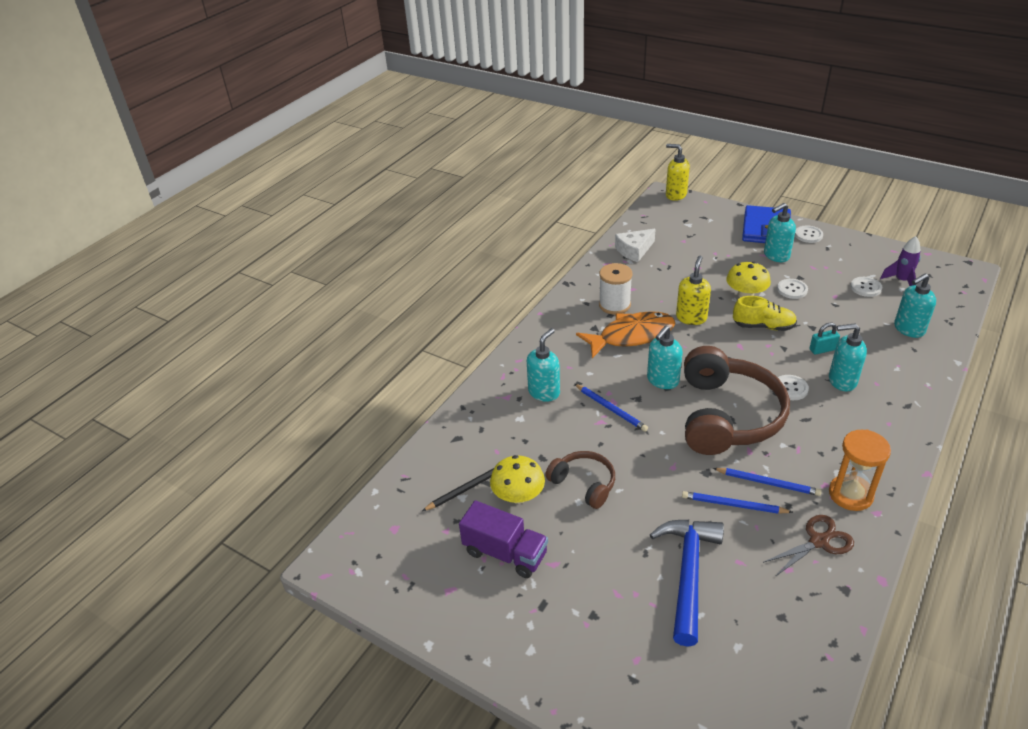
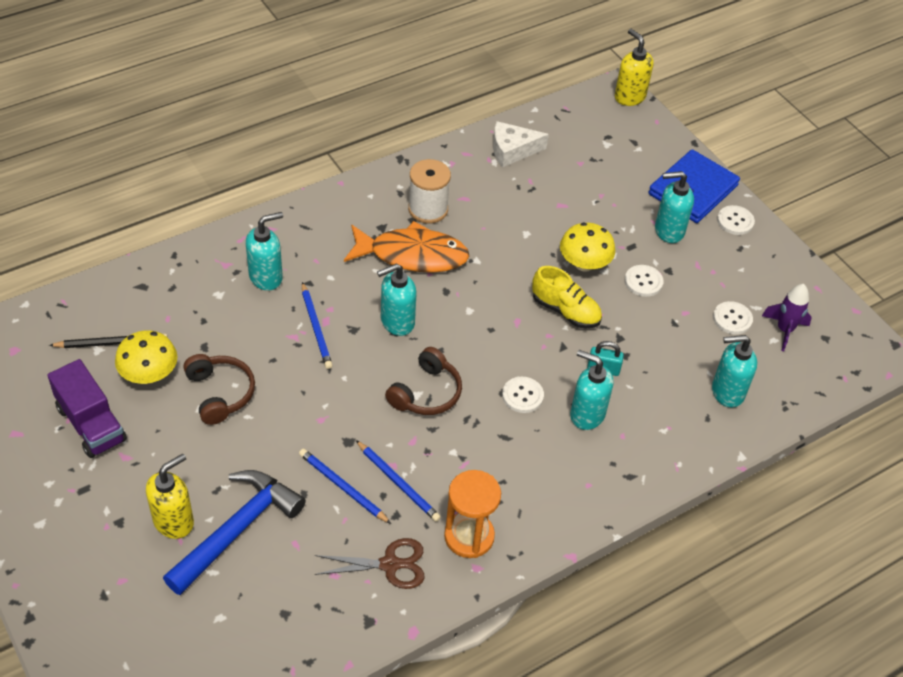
camera: 20 degrees right, 10 degrees up
yellow soap dispenser [676,255,711,325] -> yellow soap dispenser moved to [146,454,194,539]
brown headphones [684,346,790,455] -> brown headphones [385,347,462,415], size x0.51

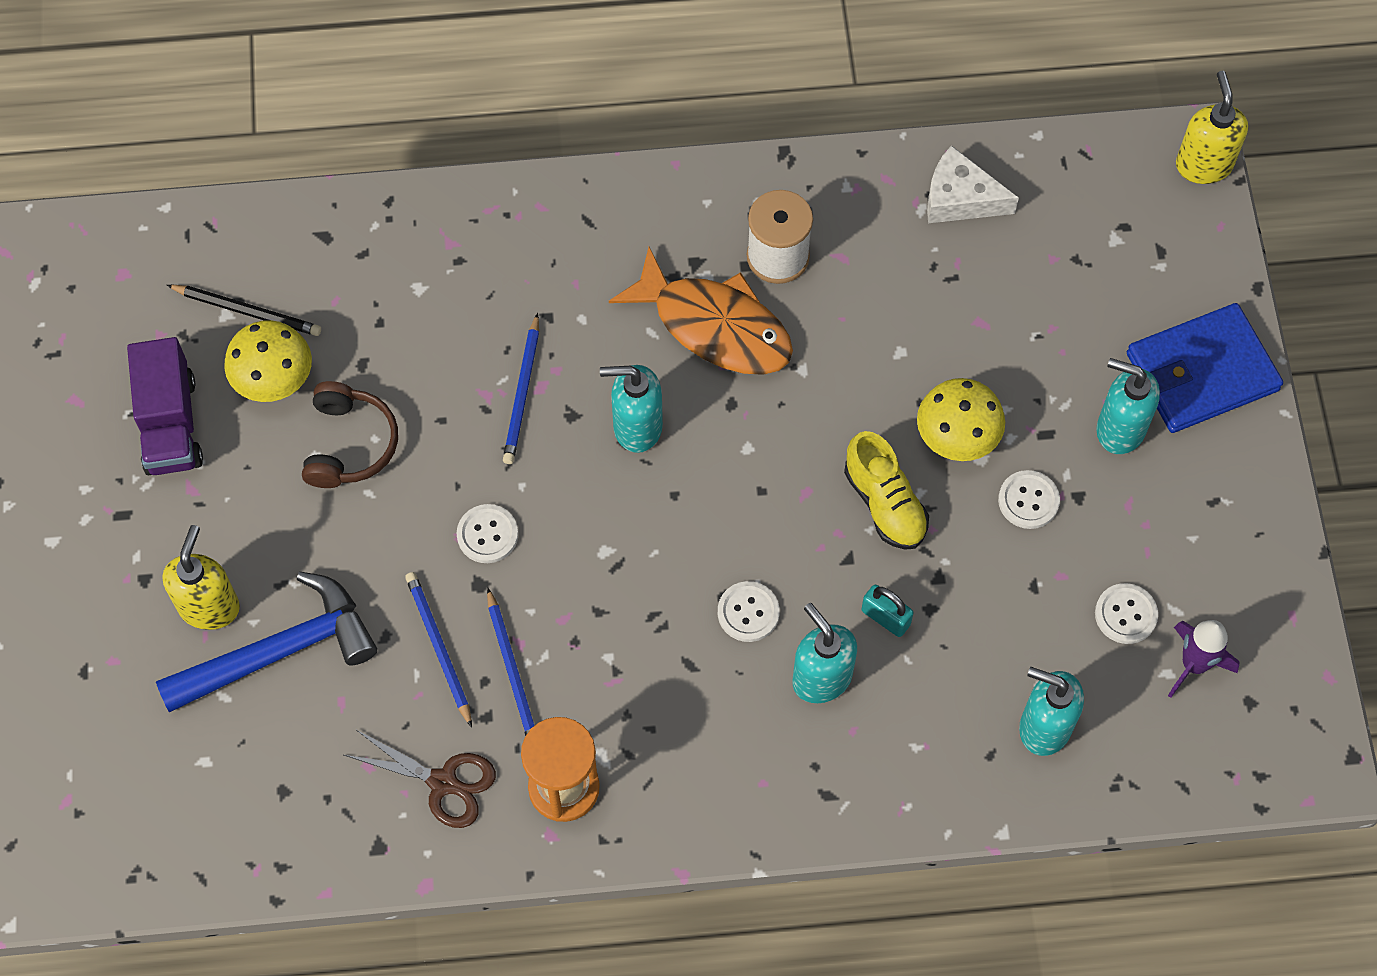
camera: 30 degrees right, 15 degrees up
yellow soap dispenser [146,454,194,539] -> yellow soap dispenser turned 60 degrees counterclockwise [163,525,240,630]
turquoise soap dispenser [246,212,283,291] -> none
brown headphones [385,347,462,415] -> none
white button [717,205,755,235] -> white button moved to [457,504,518,563]

